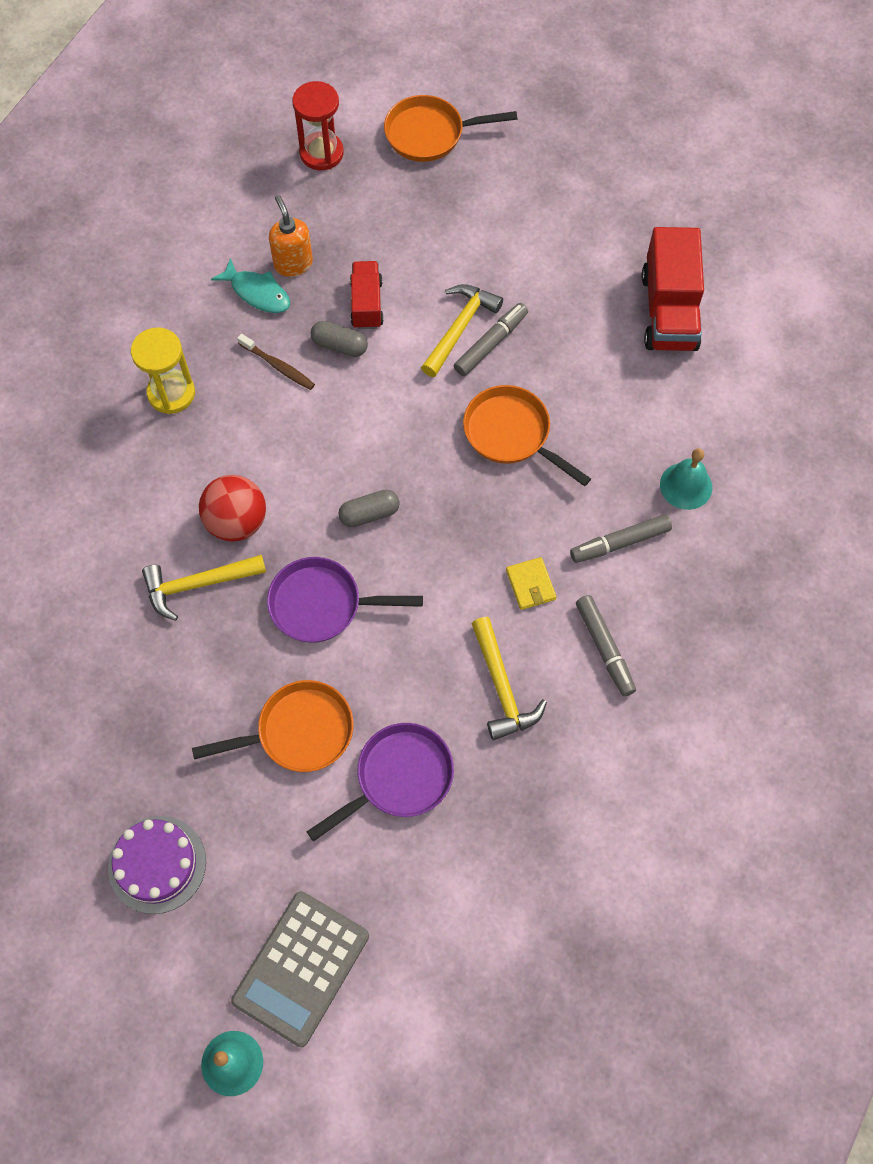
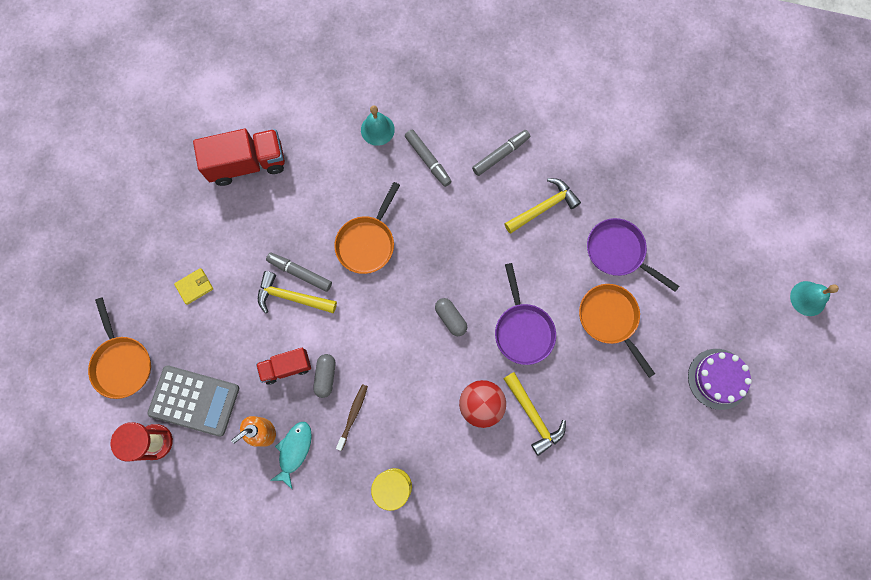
camera: 105 degrees left, 10 degrees up
grey calculator [231,891,369,1047] -> grey calculator moved to [147,365,239,437]
yellow wallet [506,557,556,610] -> yellow wallet moved to [174,268,213,305]

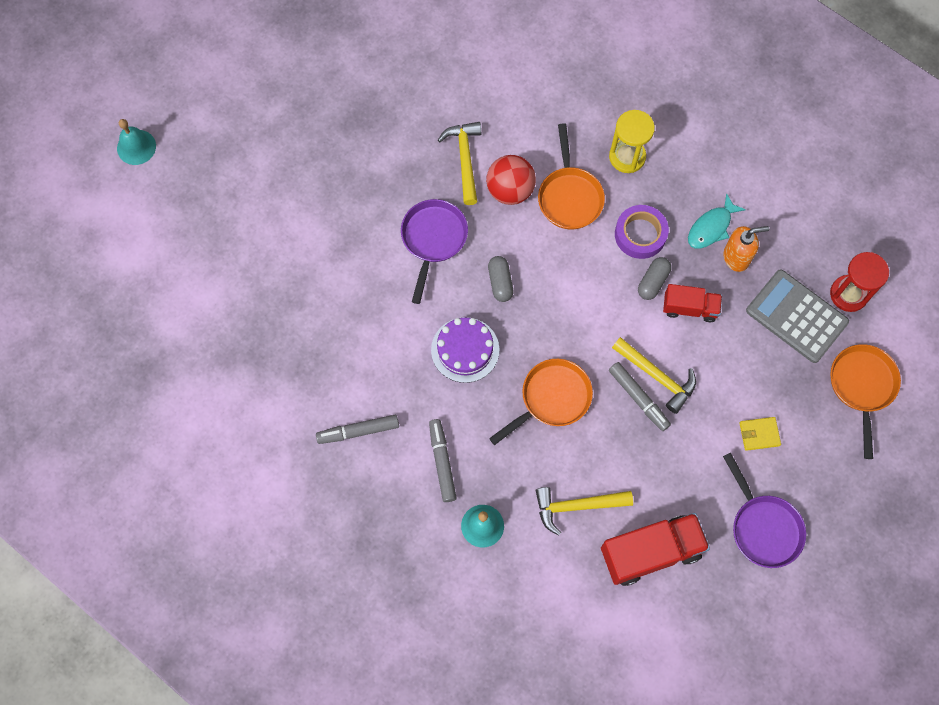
camera: 155 degrees left, 5 degrees down
red truck [193,129,285,186] -> red truck turned 150 degrees clockwise [601,513,710,586]
brown toothbrush [336,384,368,451] -> purple tape [615,205,669,259]
yellow hammer [504,178,581,233] -> yellow hammer moved to [535,487,633,536]
orange pan [579,284,655,378] -> orange pan moved to [538,123,605,229]
purple pan [587,218,679,292] -> purple pan moved to [723,453,806,568]
purple cake [688,349,752,410] -> purple cake moved to [431,317,499,383]

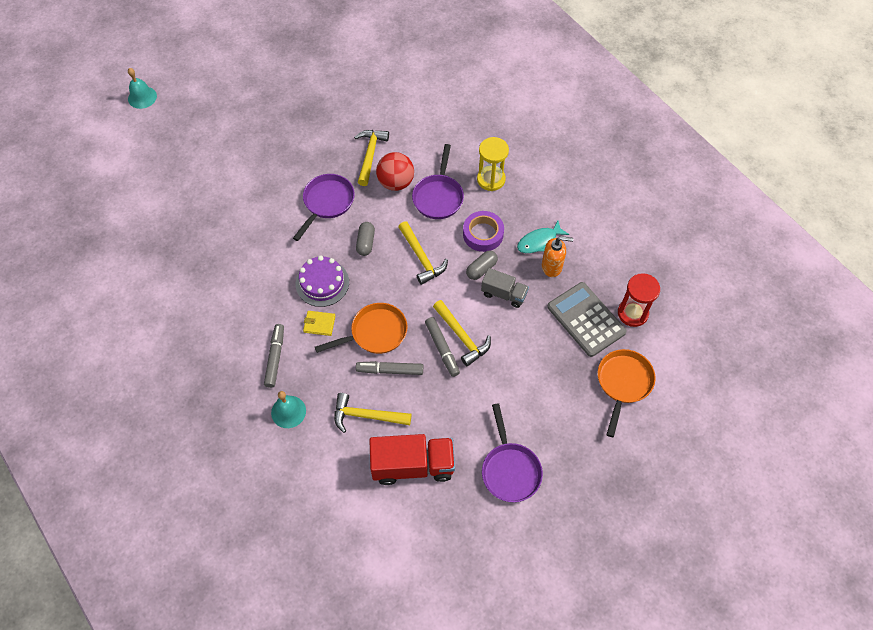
camera: 15 degrees right, 10 degrees down
grey marker [316,415,399,444] -> grey marker moved to [356,361,423,375]
orange pan [538,123,605,229] -> purple pan [412,144,464,219]
red truck [663,284,722,322] -> grey truck [481,268,529,308]
yellow wallet [739,417,781,451] -> yellow wallet moved to [303,311,336,336]
none -> yellow hammer [398,221,448,285]

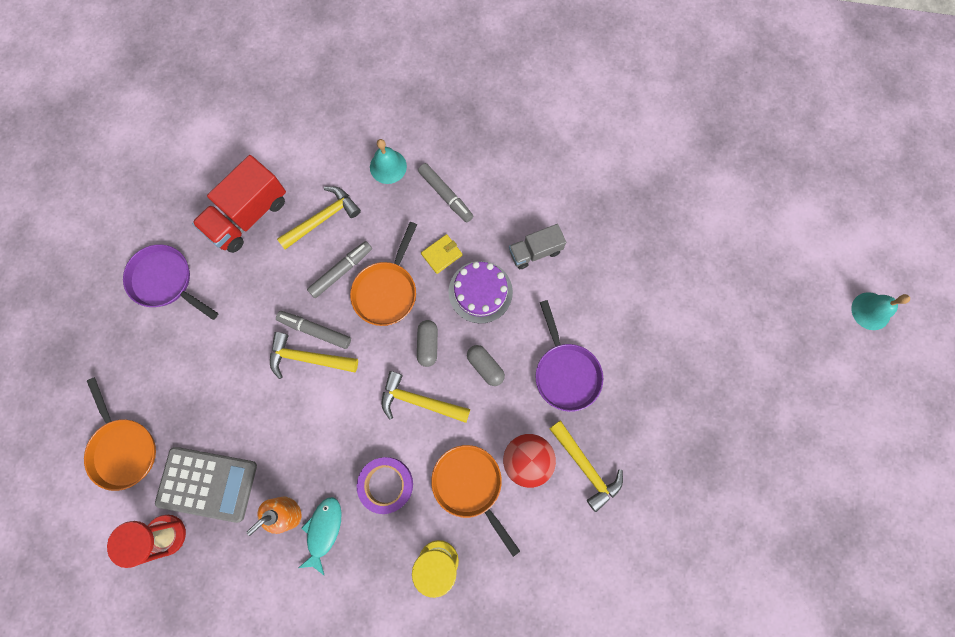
camera: 135 degrees right, 15 degrees up
purple pan [412,144,464,219] -> orange pan [431,445,520,557]
grey capsule [466,250,498,280] -> grey capsule moved to [417,320,438,367]
grey truck [481,268,529,308] -> grey truck moved to [509,224,566,269]

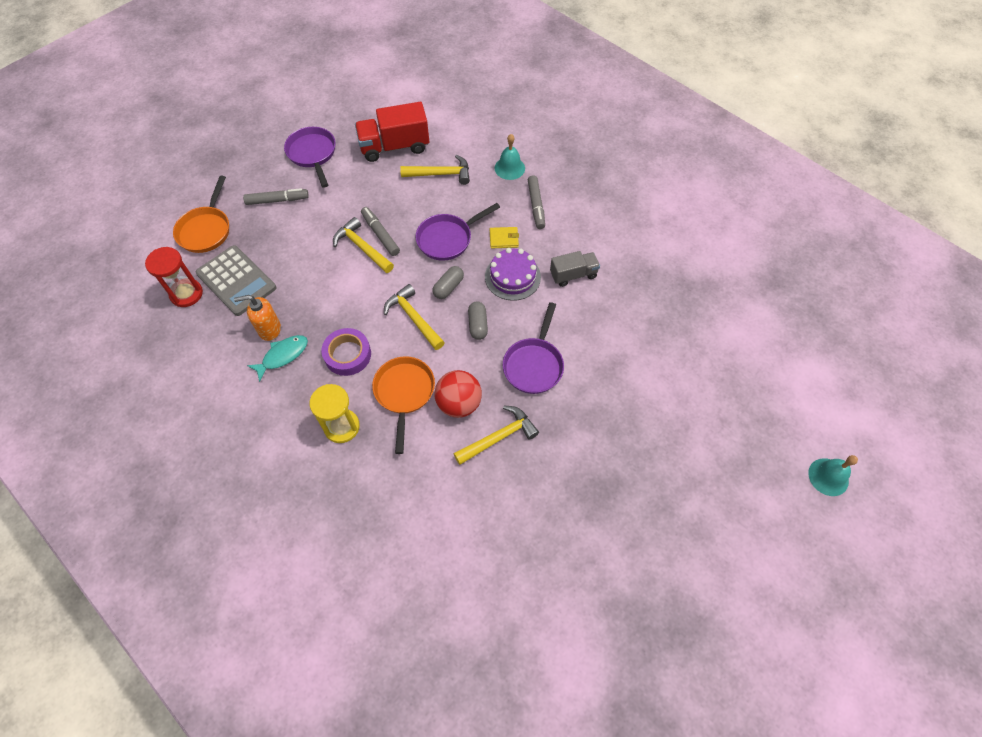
camera: 35 degrees right, 15 degrees down
grey marker [307,241,372,298] -> grey marker moved to [243,188,309,205]
orange pan [350,222,417,326] -> purple pan [416,203,500,261]
grey truck [509,224,566,269] -> grey truck turned 150 degrees clockwise [550,251,600,287]
yellow hammer [549,420,623,512] -> yellow hammer turned 120 degrees counterclockwise [454,406,539,465]

